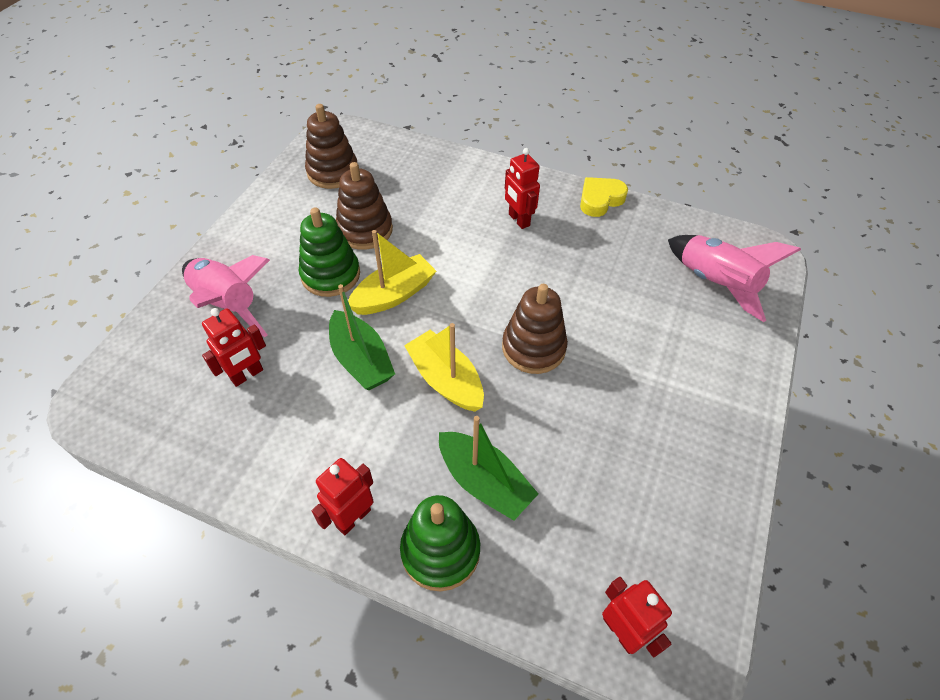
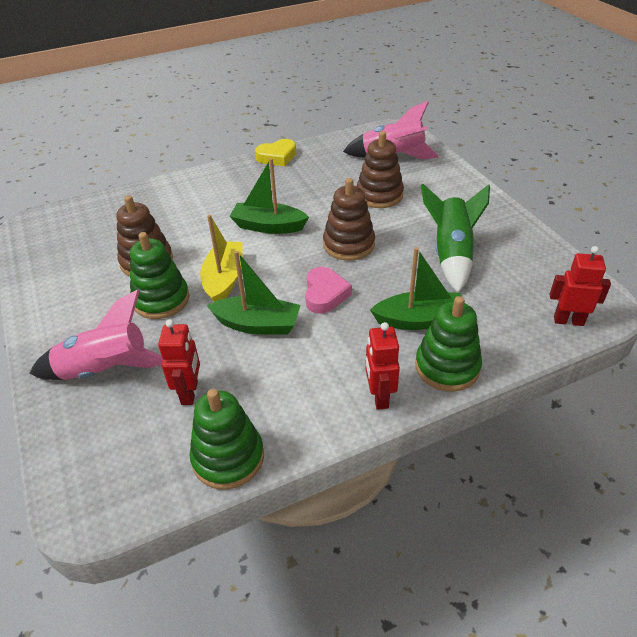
camera: 45 degrees left, 10 degrees down
brown stacking toy [305,104,357,189] -> brown stacking toy moved to [357,131,404,208]
yellow boat [404,323,484,412] -> pink heart [305,267,352,314]
red robot [505,148,540,229] -> none
yellow heart [580,177,628,217] -> yellow heart turned 120 degrees counterclockwise [255,139,296,166]
none -> green stacking toy [189,389,264,490]
none -> green boat [229,158,309,234]
none -> green rocket [421,184,490,293]

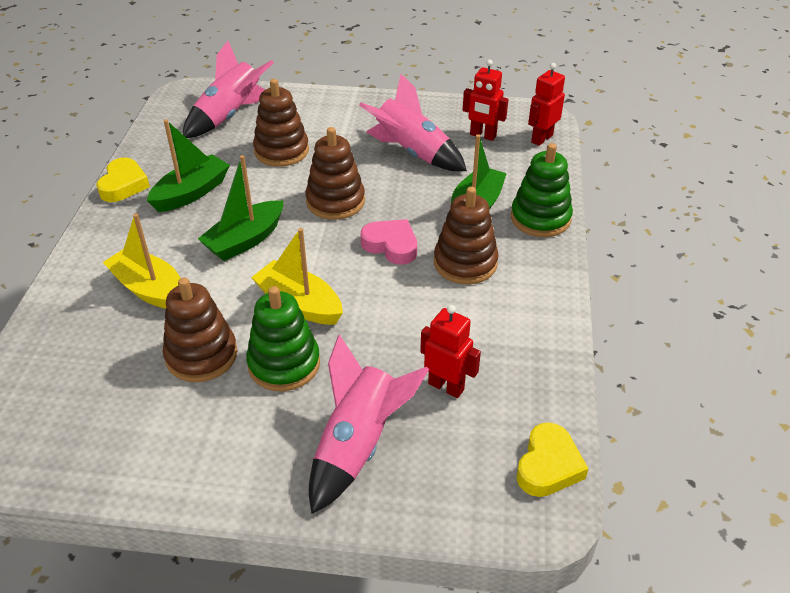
camera: 60 degrees left, 0 degrees up
green stacking toy [189,389,264,490] -> none
green boat [207,251,301,335] -> green boat moved to [147,119,230,212]
red robot [366,322,400,410] -> red robot moved to [463,59,509,141]
green rocket [421,184,490,293] -> pink rocket [359,74,467,171]
none -> yellow boat [103,214,181,309]
none -> brown stacking toy [434,187,499,284]
none -> yellow heart [516,422,589,497]

